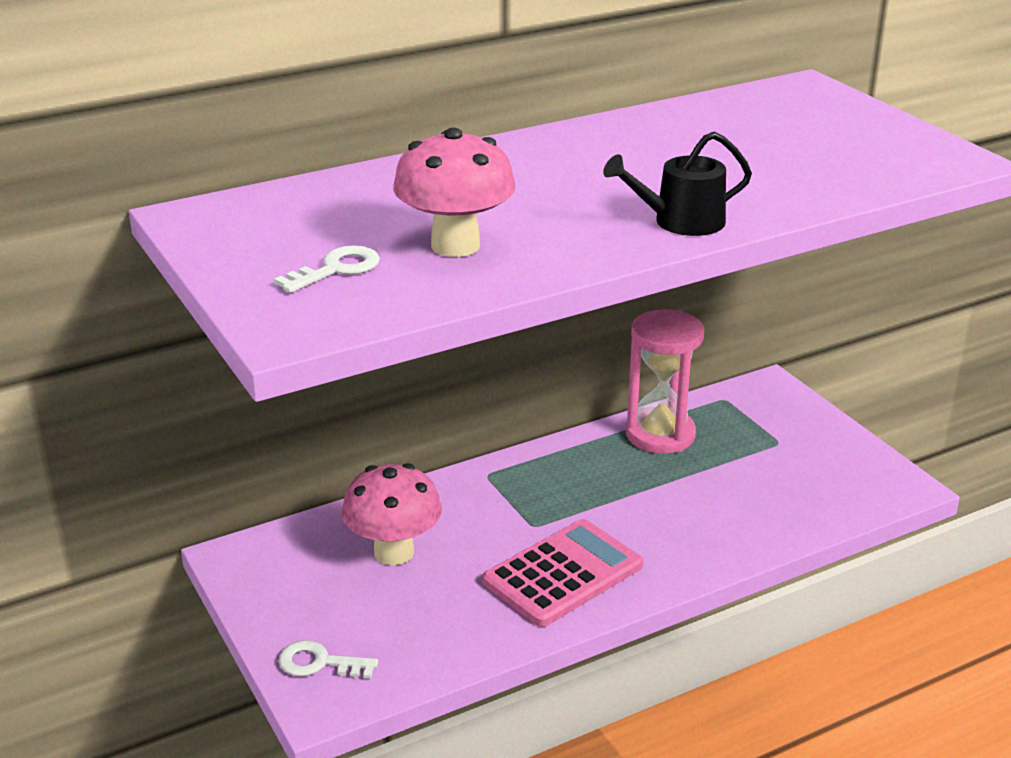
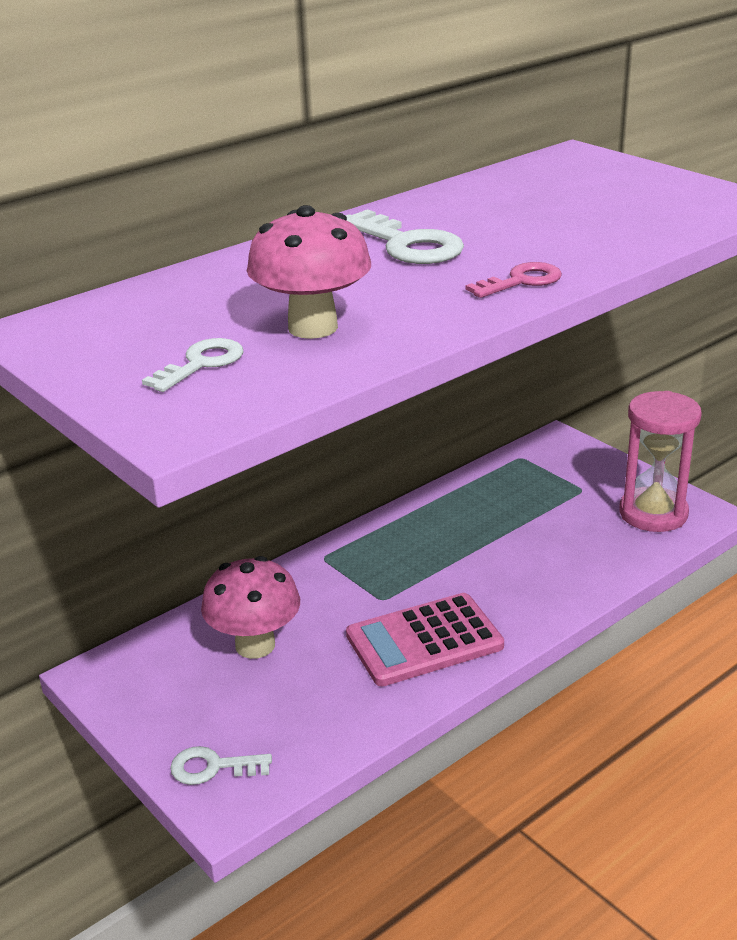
camera: 10 degrees left, 0 degrees up
pink calculator [483,519,643,627] -> pink calculator turned 150 degrees counterclockwise [346,593,504,686]
black watering can [603,132,752,236] -> pink key [465,262,562,298]
pink hourglass [626,310,704,454] -> pink hourglass moved to [619,391,702,532]
none -> white key [345,209,464,264]

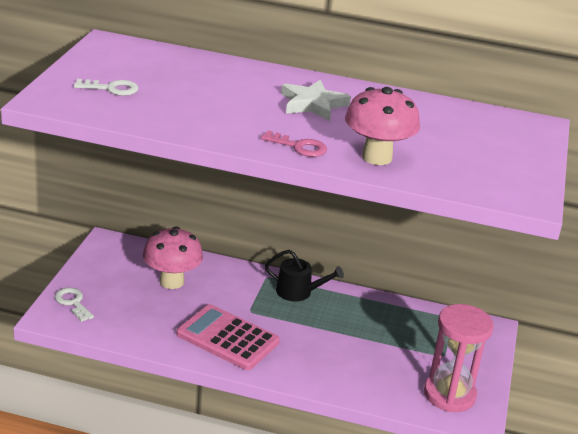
camera: 50 degrees right, 0 degrees up
pink mushroom [247,205,371,339] -> pink mushroom moved to [345,87,420,165]
white key [345,209,464,264] -> white star [281,80,351,121]
none -> black watering can [265,250,344,302]

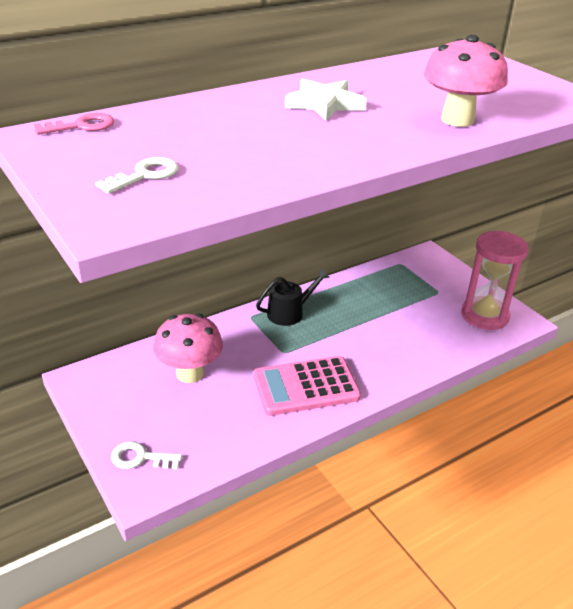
camera: 45 degrees left, 5 degrees up
pink key [261,131,327,157] -> pink key moved to [34,113,114,135]

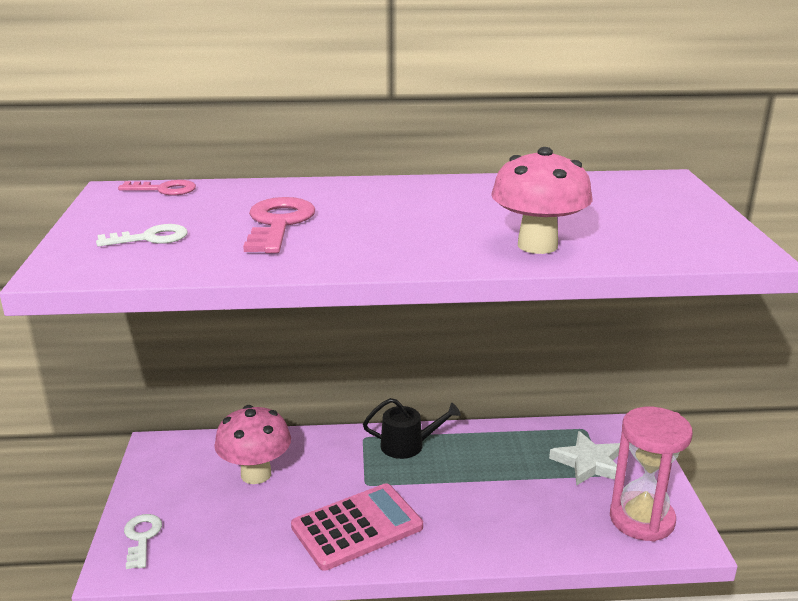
camera: 30 degrees right, 10 degrees down
white key [111,441,182,469] -> white key turned 45 degrees clockwise [124,514,162,569]
pink calculator [253,356,361,416] -> pink calculator turned 135 degrees clockwise [291,483,423,571]
white star [285,79,367,120] -> white star moved to [549,431,620,486]
none -> pink key [243,197,315,253]

